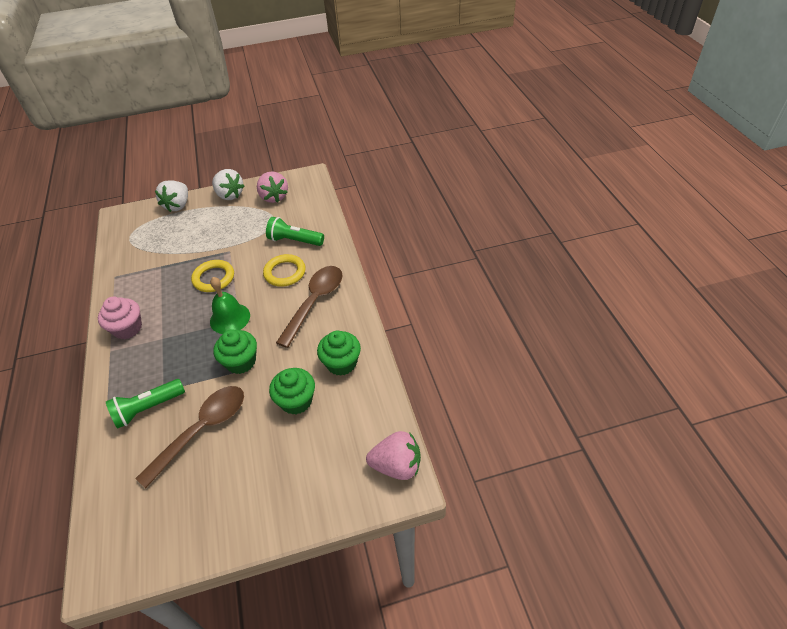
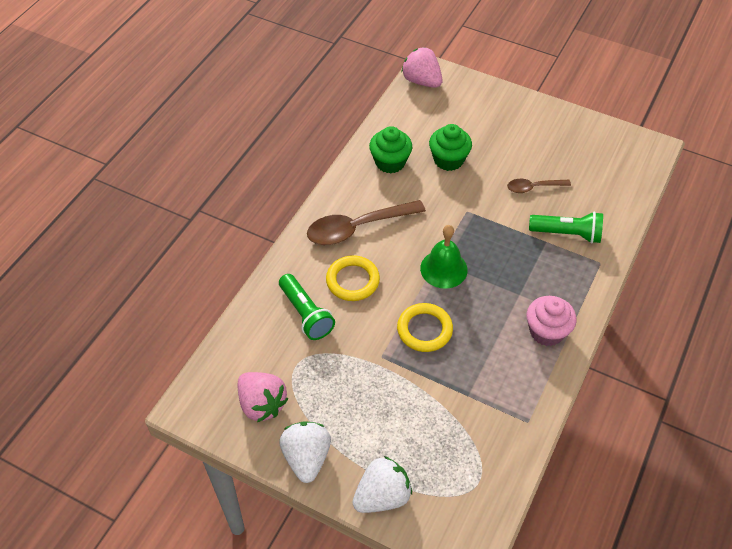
camera: 140 degrees left, 5 degrees up
brown spoon [135,386,244,488] -> brown spoon [507,179,571,193], size x0.54
green cupcake [213,329,257,374] -> none
pink strawberry [257,171,288,203] -> pink strawberry turned 120 degrees clockwise [238,372,288,422]

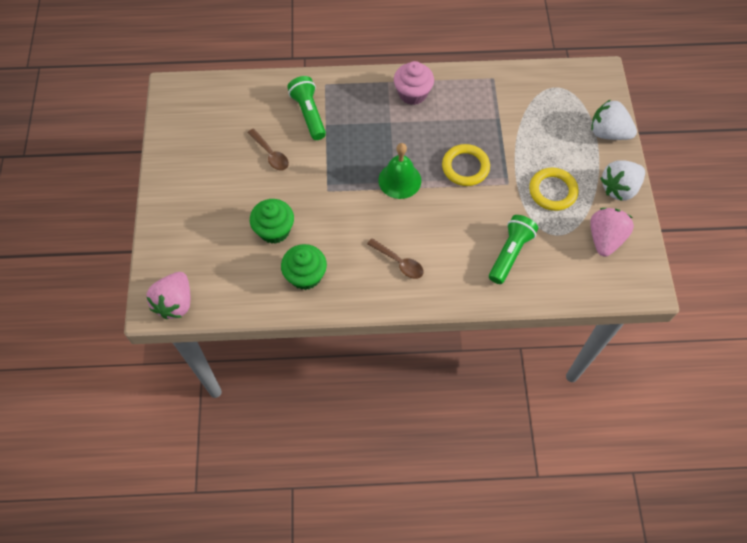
camera: 120 degrees left, 10 degrees up
brown spoon [307,200,426,245] -> brown spoon [367,238,424,279], size x0.54
yellow ring [326,255,380,301] -> yellow ring moved to [529,168,578,211]

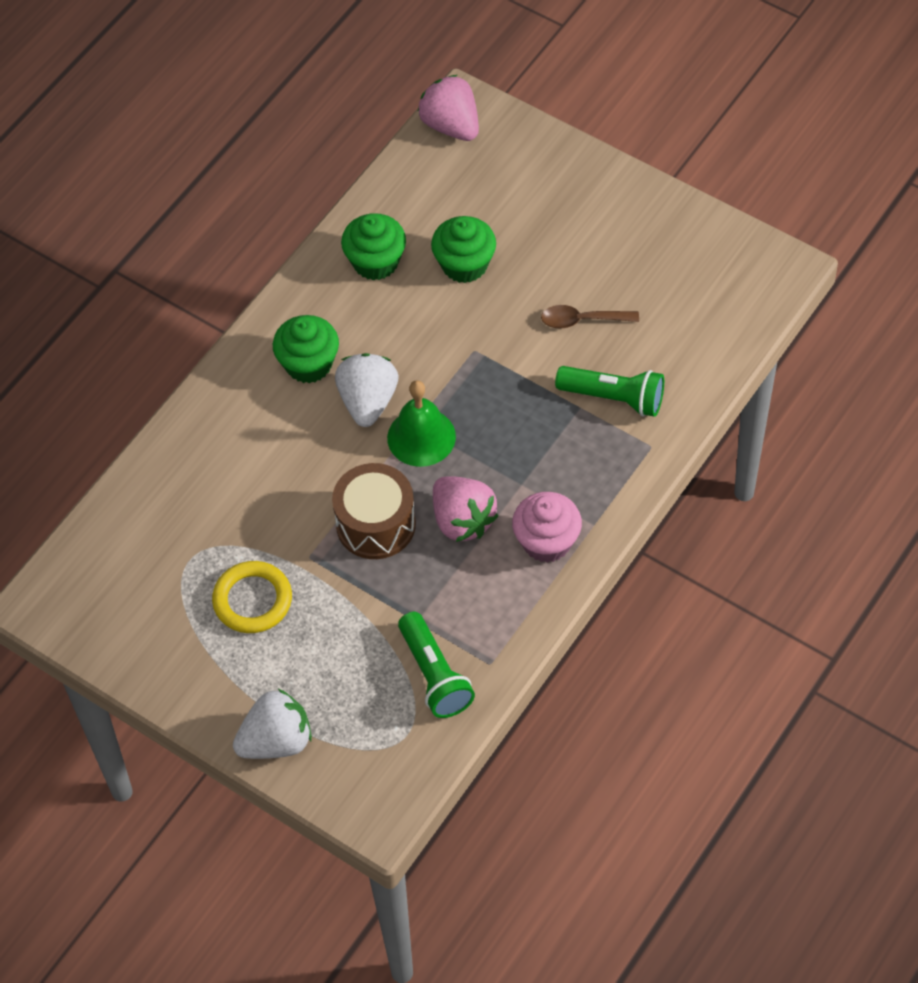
camera: 130 degrees right, 5 degrees down
brown spoon [367,238,424,279] -> green cupcake [273,315,339,383]
yellow ring [442,144,490,186] -> brown drum [332,463,416,559]
green flashlight [489,215,538,284] -> green flashlight moved to [398,612,475,718]
pink strawberry [590,208,634,257] -> pink strawberry moved to [433,476,499,542]
white strawberry [600,160,645,201] -> white strawberry moved to [335,353,398,427]

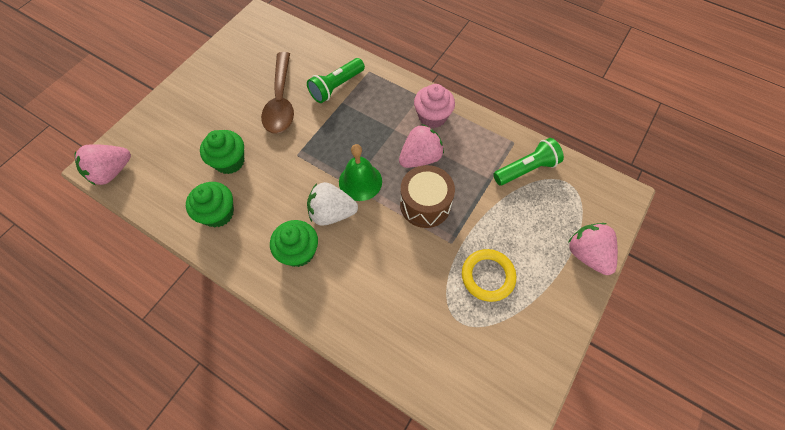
camera: 95 degrees left, 5 degrees up
white strawberry [233,689,312,759] -> pink strawberry [568,223,618,275]
brown spoon [541,305,639,329] -> brown spoon [261,52,294,134], size x1.85
green flashlight [555,366,664,417] -> green flashlight turned 150 degrees counterclockwise [307,58,365,103]

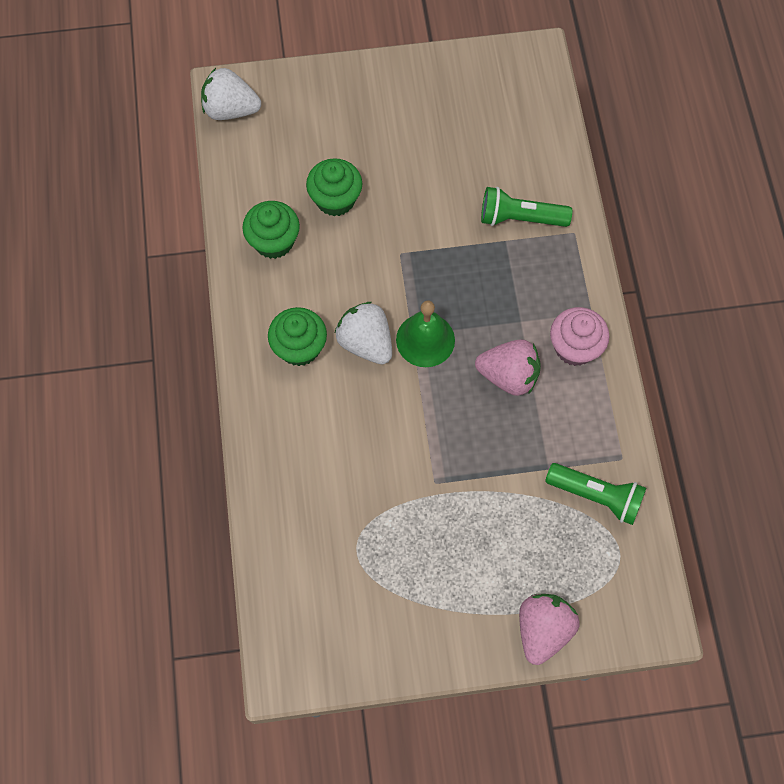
camera: 50 degrees right, 5 degrees up
pink strawberry [74,144,131,185] -> white strawberry [201,68,261,120]
brown spoon [261,52,294,134] -> none
brown drum [400,165,455,228] -> none
yellow ring [462,249,516,302] -> none

